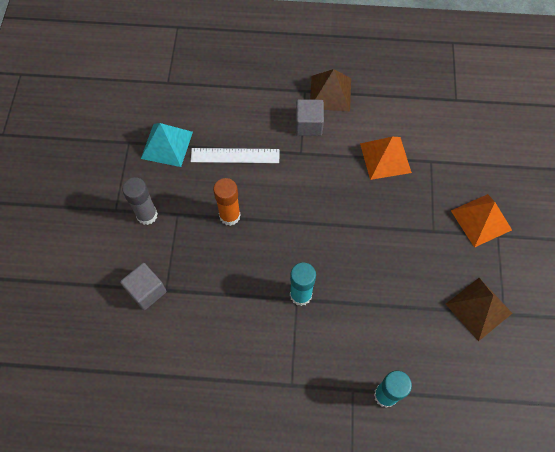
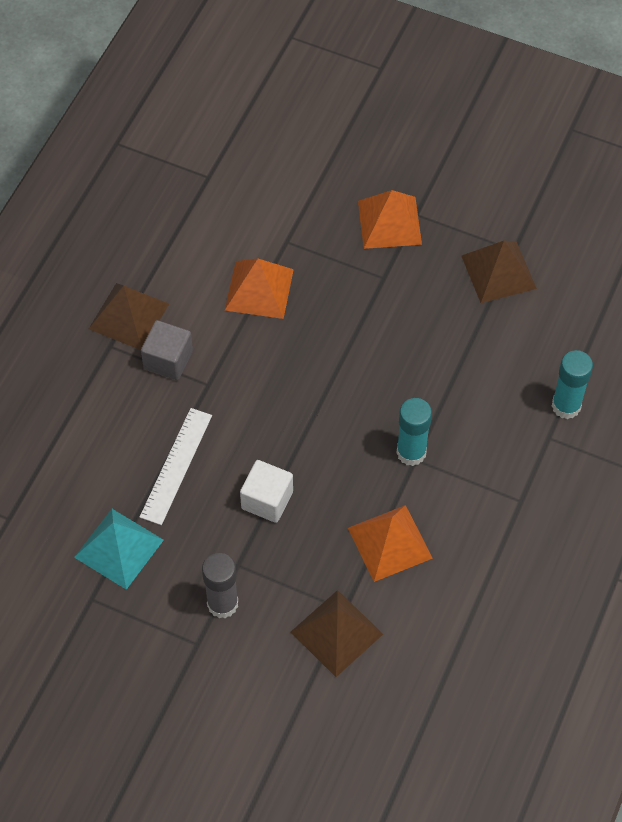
camera: 70 degrees left, 5 degrees down
grey cube [120,263,167,310] -> brown pyramid [291,590,383,677]
orange glue stick [213,178,241,226] -> white cube [240,460,293,523]
none -> orange pyramid [348,505,433,582]

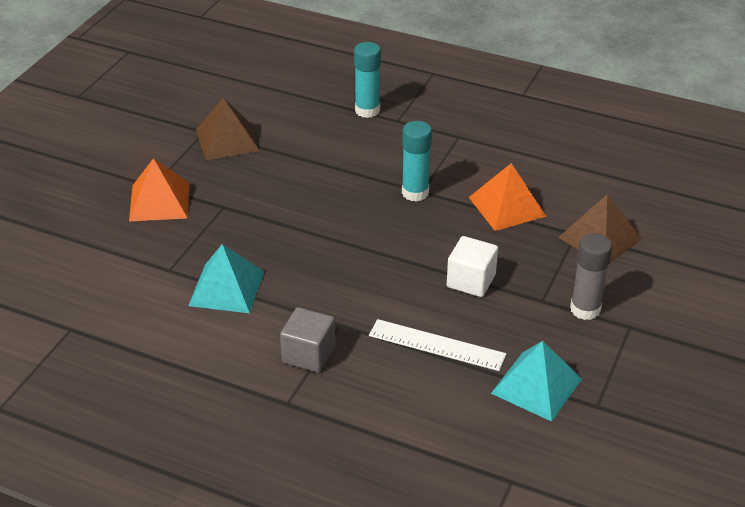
camera: 90 degrees left, 20 degrees down
brown pyramid [89,283,169,350] -> none
orange pyramid [225,258,294,319] -> turquoise pyramid [188,244,264,313]

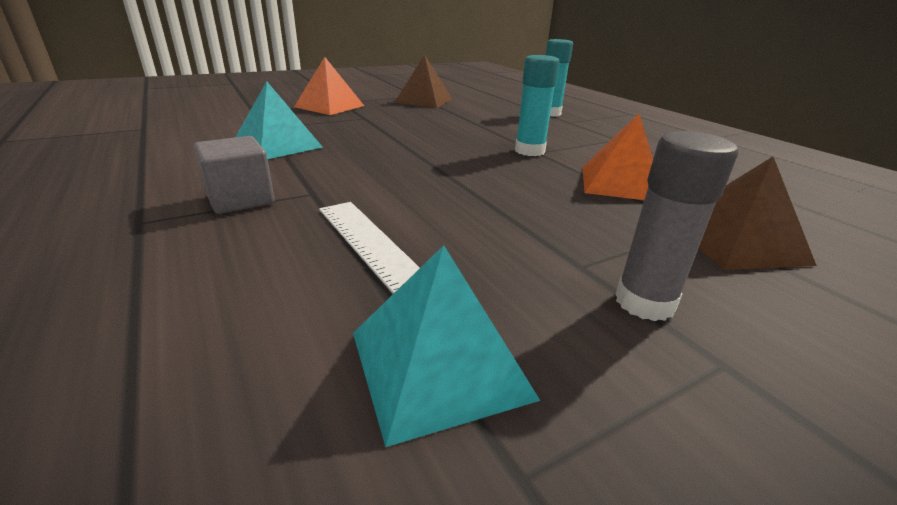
camera: 35 degrees right, 10 degrees down
white cube [447,236,498,297] -> none

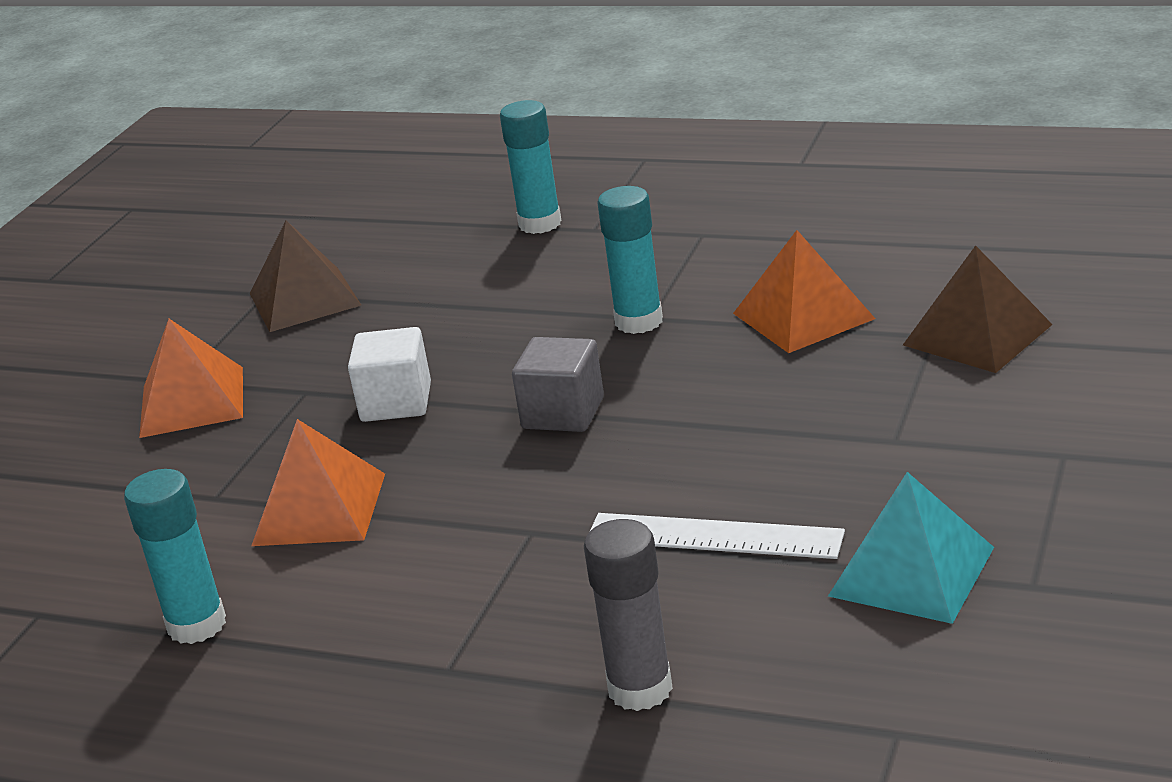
camera: 35 degrees left, 0 degrees up
grey cube [194,136,275,214] -> grey cube moved to [512,337,604,432]
turquoise pyramid [236,81,322,159] -> orange pyramid [251,419,385,546]
grey glue stick [615,131,738,321] -> grey glue stick moved to [584,519,673,711]
none -> turquoise glue stick [124,469,226,644]
none -> white cube [348,327,431,422]

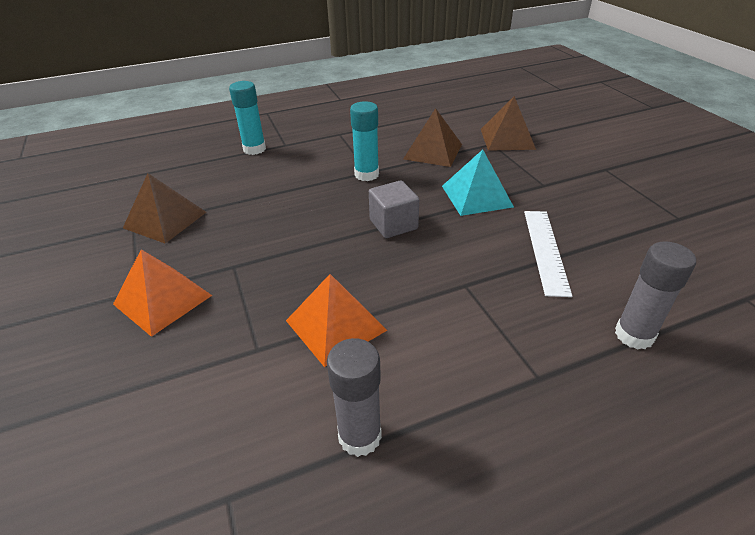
camera: 45 degrees left, 10 degrees up
turquoise glue stick [124,469,226,644] -> grey glue stick [327,338,382,457]
white cube [348,327,431,422] -> none
white ruler [590,513,845,559] -> white ruler turned 60 degrees counterclockwise [524,211,572,297]
orange pyramid [733,230,875,353] -> brown pyramid [403,108,462,167]
turquoise pyramid [828,472,994,624] -> turquoise pyramid moved to [442,150,514,216]

